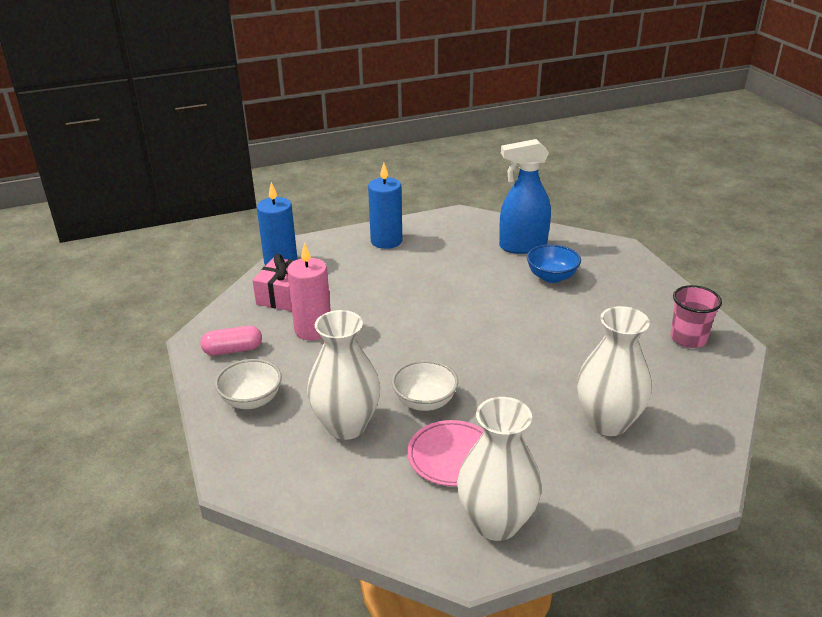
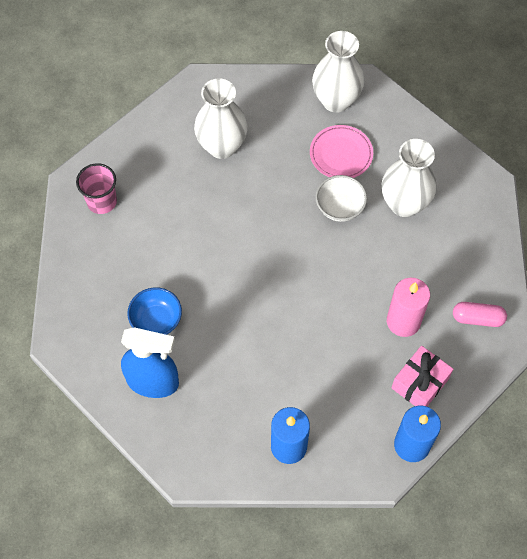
camera: 160 degrees left, 30 degrees up
white bowl [215,359,282,409] -> none

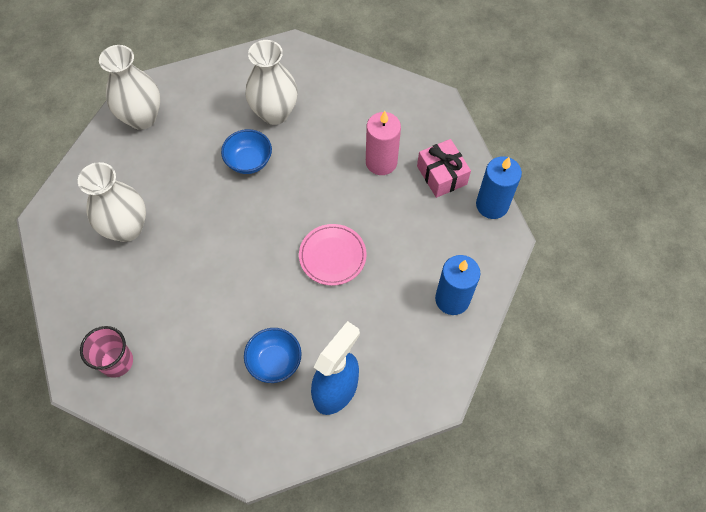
camera: 65 degrees left, 0 degrees up
pink plate [310,125,373,178] -> pink plate moved to [299,224,367,286]
white bowl [316,175,367,222] -> blue bowl [221,129,272,174]
pink capsule [453,302,507,327] -> none

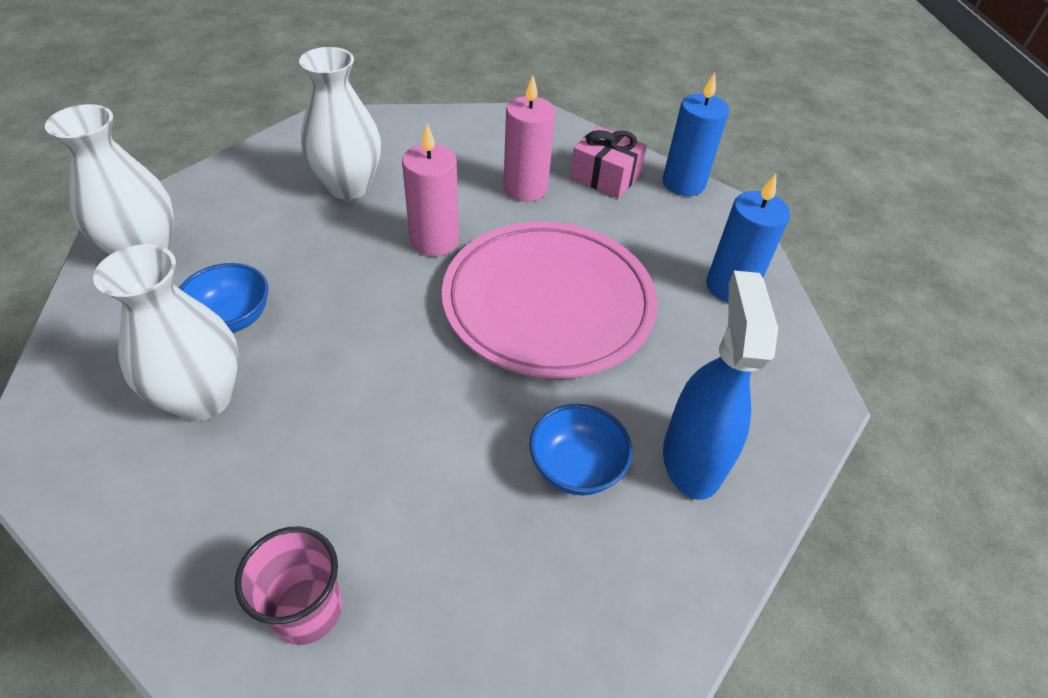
camera: 35 degrees left, 15 degrees down
blue bowl [221,129,272,174] -> blue bowl moved to [179,263,269,333]
pink plate [299,224,367,286] -> pink plate [442,222,658,378], size x2.03
none -> pink candle [402,124,459,256]

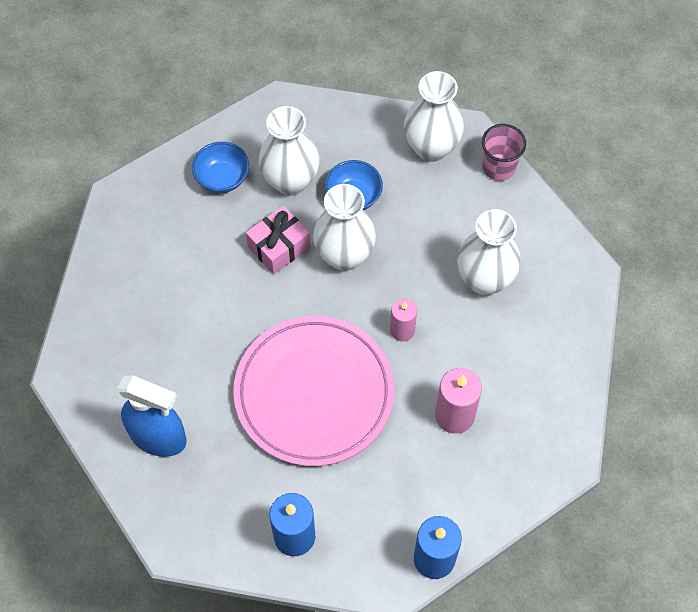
camera: 110 degrees right, 15 degrees up
pink cup [235,527,342,645] -> pink cup moved to [482,124,526,181]
pink candle [402,124,459,256] -> pink candle [390,298,417,342], size x0.65
blue bowl [529,404,632,496] -> blue bowl moved to [192,142,249,193]
pink gift [570,126,647,198] -> pink gift moved to [246,205,310,274]
none -> white vase [313,184,376,271]

